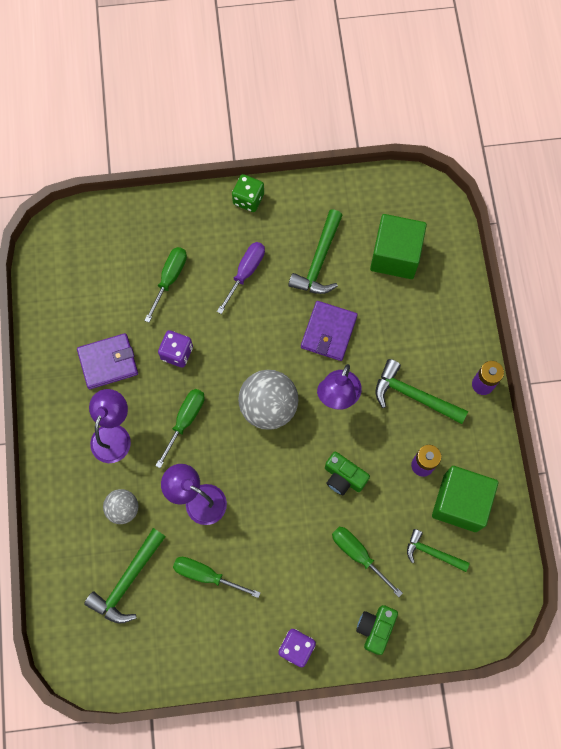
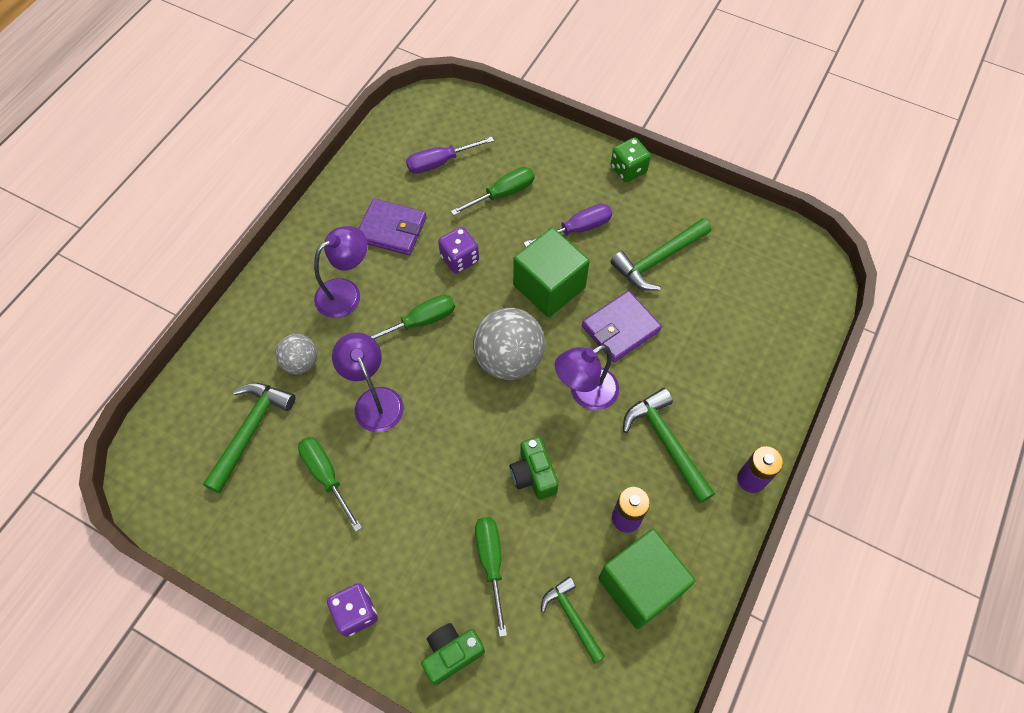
camera: 35 degrees right, 10 degrees down
green hammer [84,528,166,624] -> green hammer turned 135 degrees clockwise [203,383,295,493]
green cube [370,214,427,279] -> green cube moved to [513,228,590,317]
none -> purple screwdriver [406,136,494,174]

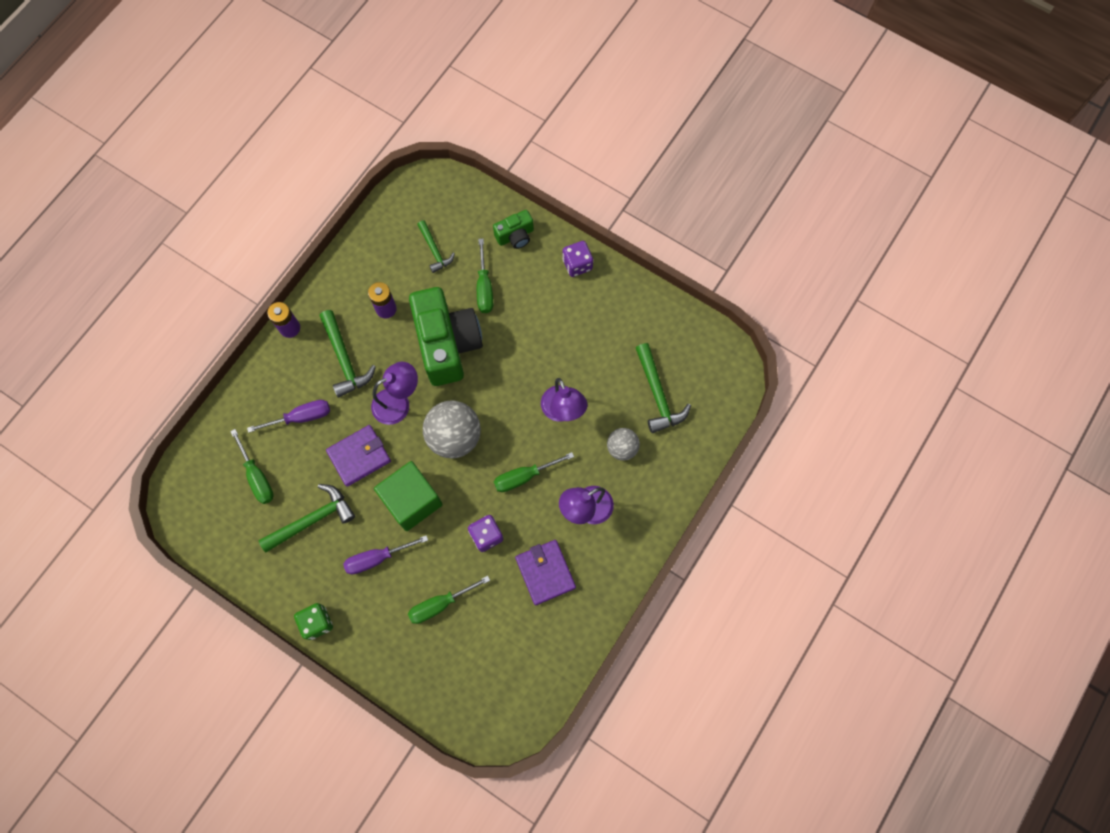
camera: 175 degrees left, 10 degrees up
green hammer [203,383,295,493] -> green hammer turned 45 degrees counterclockwise [636,343,691,433]
green screwdriver [298,437,362,532] -> green screwdriver moved to [230,429,274,504]
purple wallet [359,198,427,255] -> purple wallet turned 45 degrees clockwise [515,540,576,605]
purple screwdriver [406,136,494,174] -> purple screwdriver moved to [247,400,330,433]
green camera [510,437,559,500] -> green camera [409,287,483,386], size x2.12
green cube [598,529,695,629] -> none

